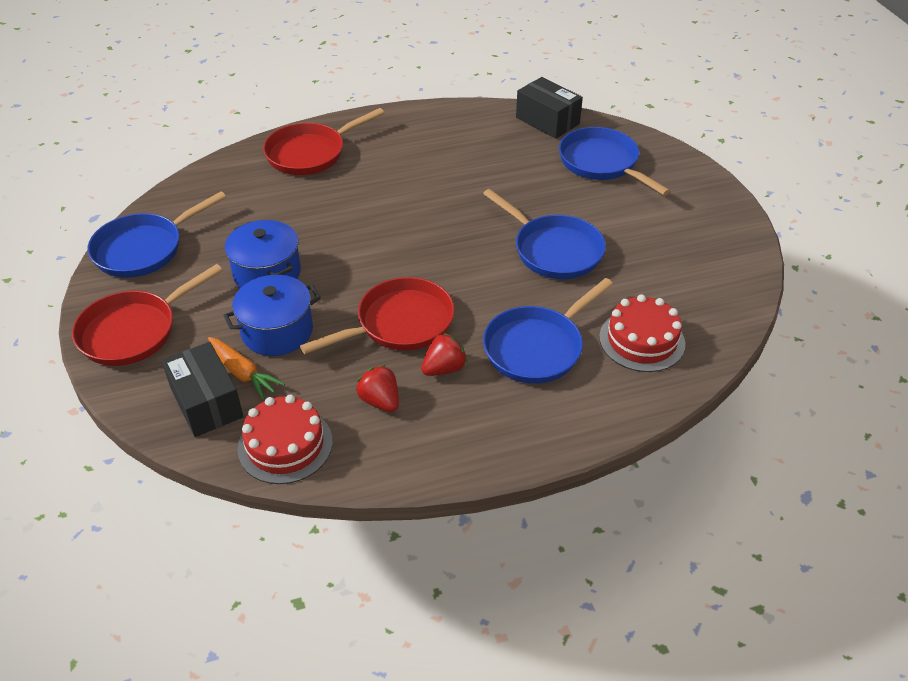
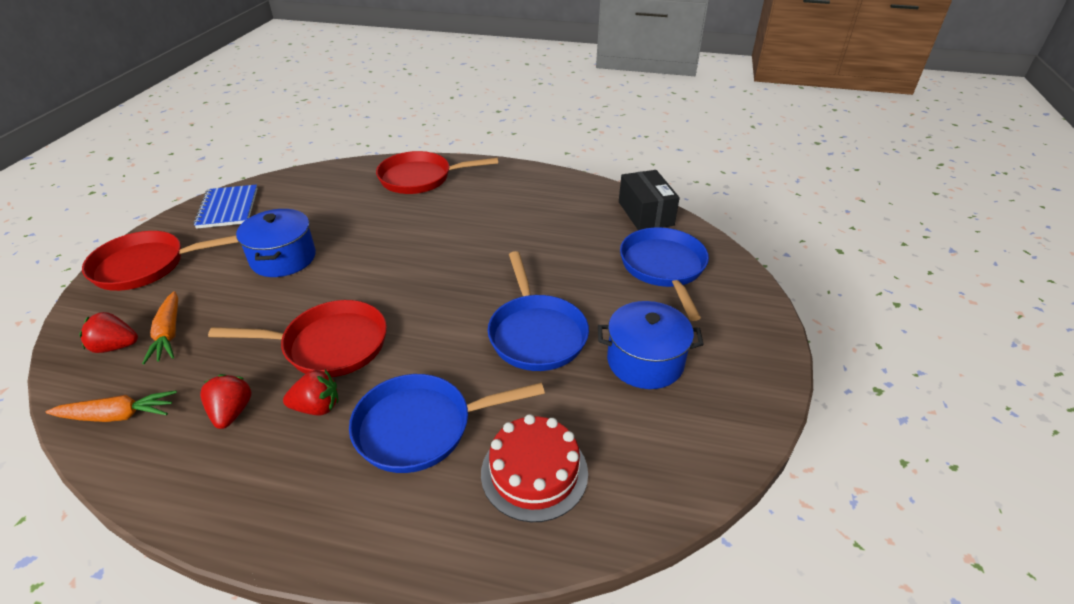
camera: 30 degrees right, 5 degrees down
blue pan [87,191,226,278] -> blue notebook [193,184,258,229]
black box [161,342,244,437] -> red strawberry [79,312,138,353]
blue pot [223,275,321,356] -> blue pot moved to [598,301,704,389]
red cake [238,395,333,484] -> orange carrot [46,390,177,422]

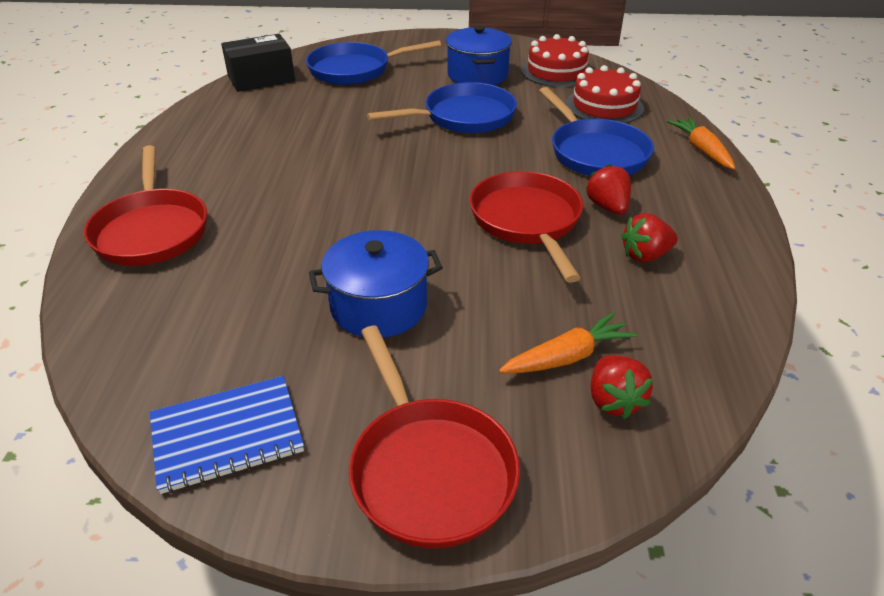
camera: 100 degrees left, 0 degrees up
orange carrot [46,390,177,422] -> orange carrot moved to [667,117,736,170]
none -> red cake [521,34,589,87]

